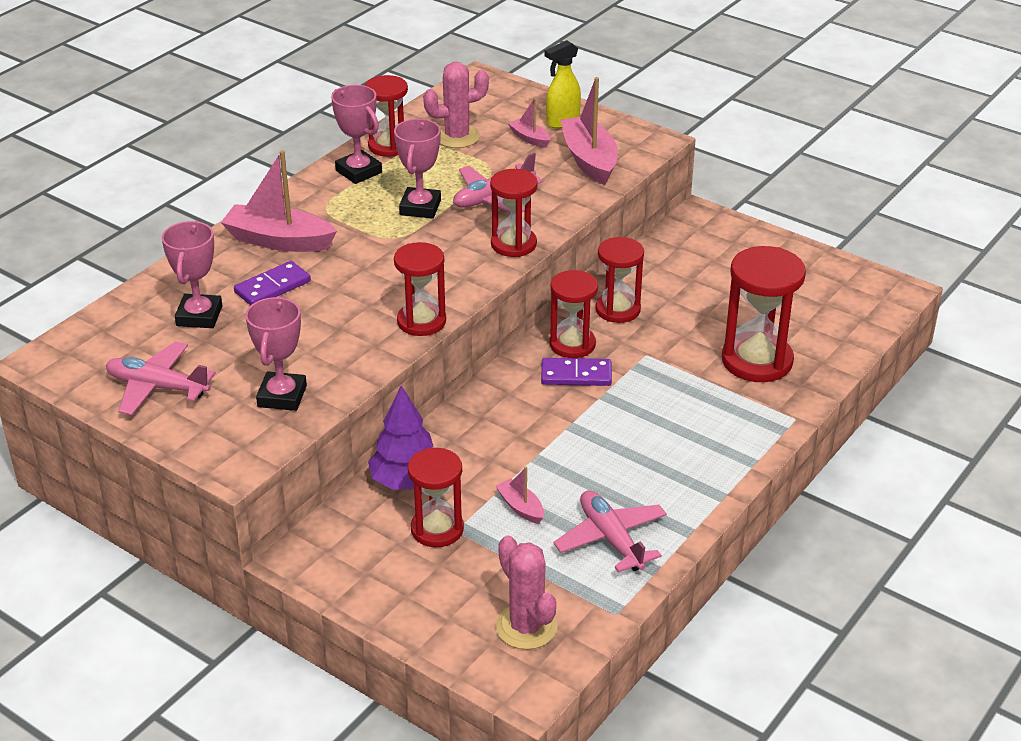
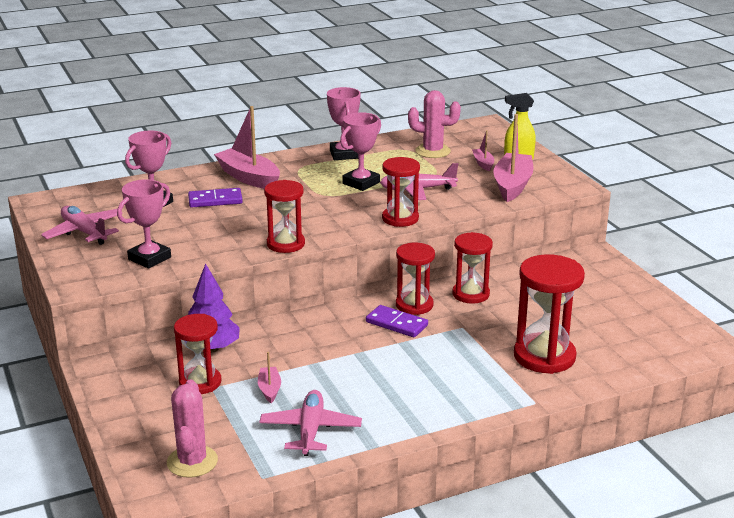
camera: 30 degrees right, 10 degrees down
red hourglass [365,75,408,157] -> none

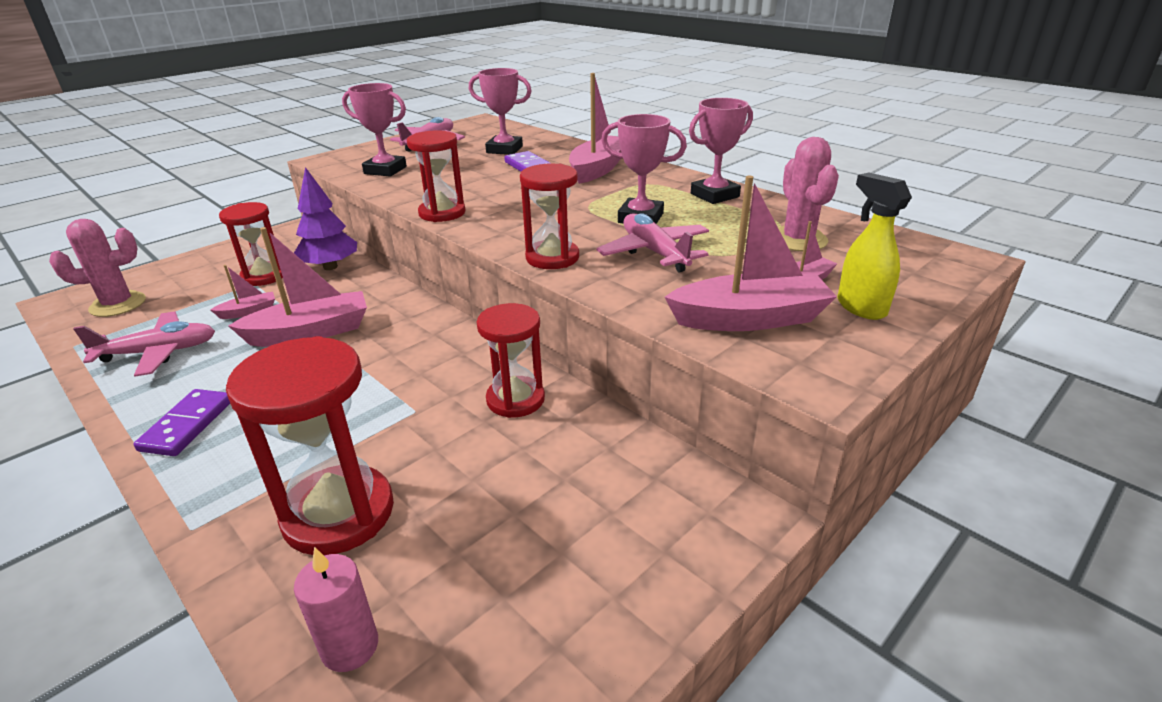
camera: 70 degrees right, 5 degrees up
purple domino [366,305,428,337] -> purple domino moved to [134,389,230,456]
red hourglass [396,243,435,315] -> none
none -> pink boat [228,227,367,347]
none -> pink candle [294,547,378,672]

